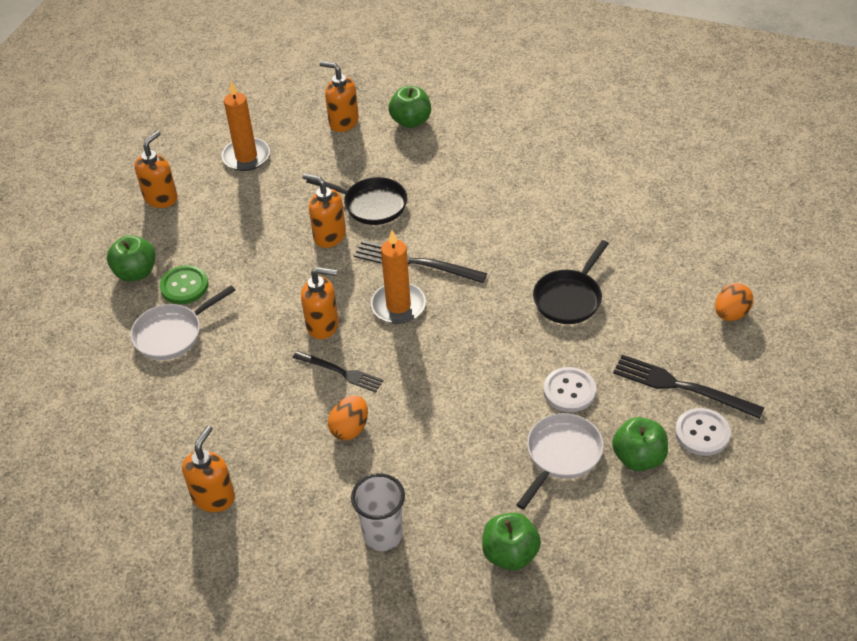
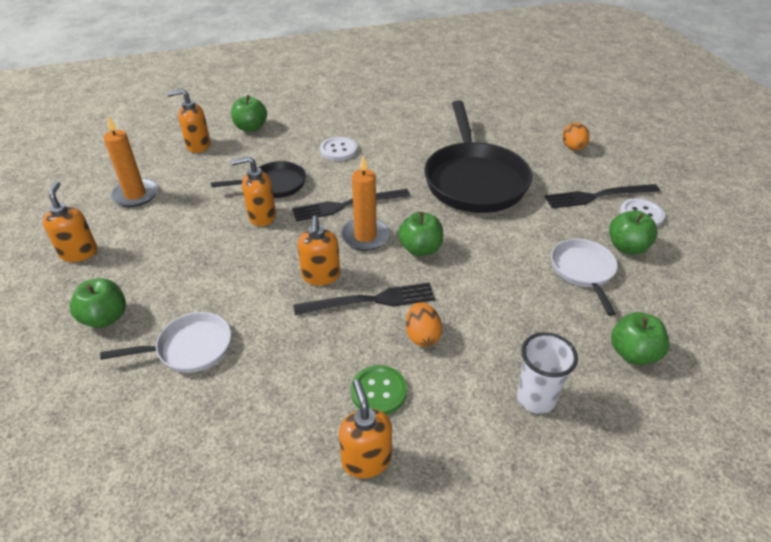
camera: 40 degrees left, 5 degrees down
white pan [130,285,235,360] -> white pan turned 120 degrees counterclockwise [100,312,231,373]
green button [160,265,208,304] -> green button moved to [351,365,407,415]
black fork [293,351,384,392] -> black fork [294,283,435,315], size x1.51
orange soap dispenser [301,267,339,339] -> orange soap dispenser turned 120 degrees clockwise [297,216,340,285]
black pan [533,240,609,324] -> black pan [424,101,532,213], size x1.91
white button [543,367,596,412] -> white button moved to [320,137,357,161]
none -> green apple [398,212,443,256]

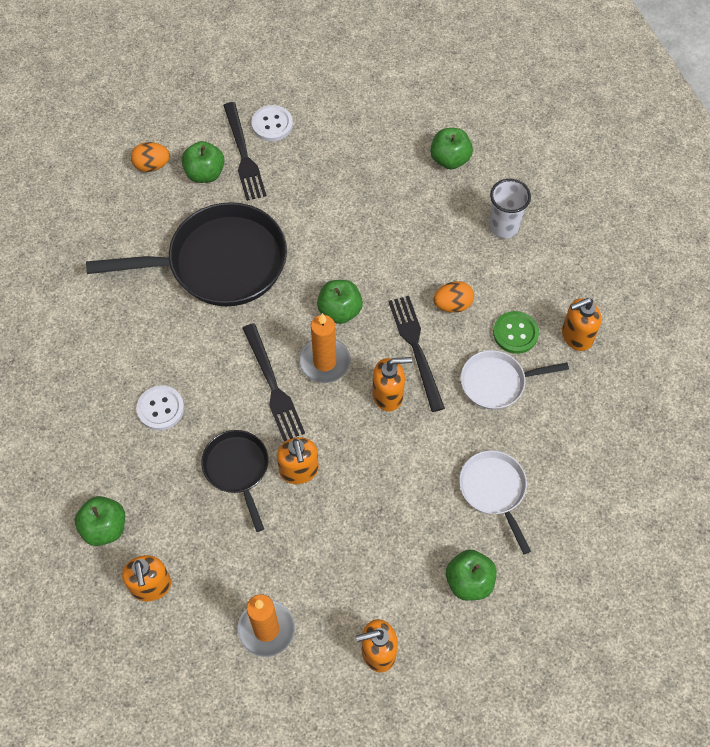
camera: 95 degrees left, 20 degrees up
white pan [551,239,618,316] -> white pan moved to [461,350,569,410]
green apple [609,210,658,255] -> green apple moved to [181,141,225,183]

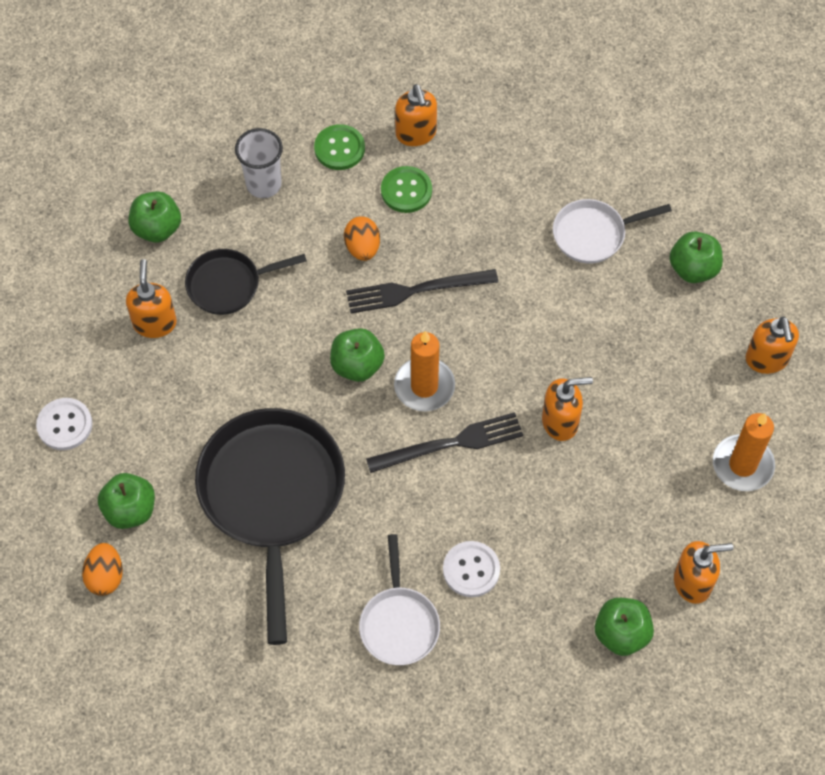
camera: 85 degrees left, 0 degrees up
black pan [201,430,269,532] -> black pan moved to [185,249,307,315]
black fork [223,102,266,201] -> none
orange soap dispenser [372,357,412,411] -> orange soap dispenser moved to [126,259,177,338]
white pan [461,350,569,410] -> white pan moved to [359,534,440,665]
none -> green button [314,124,365,170]

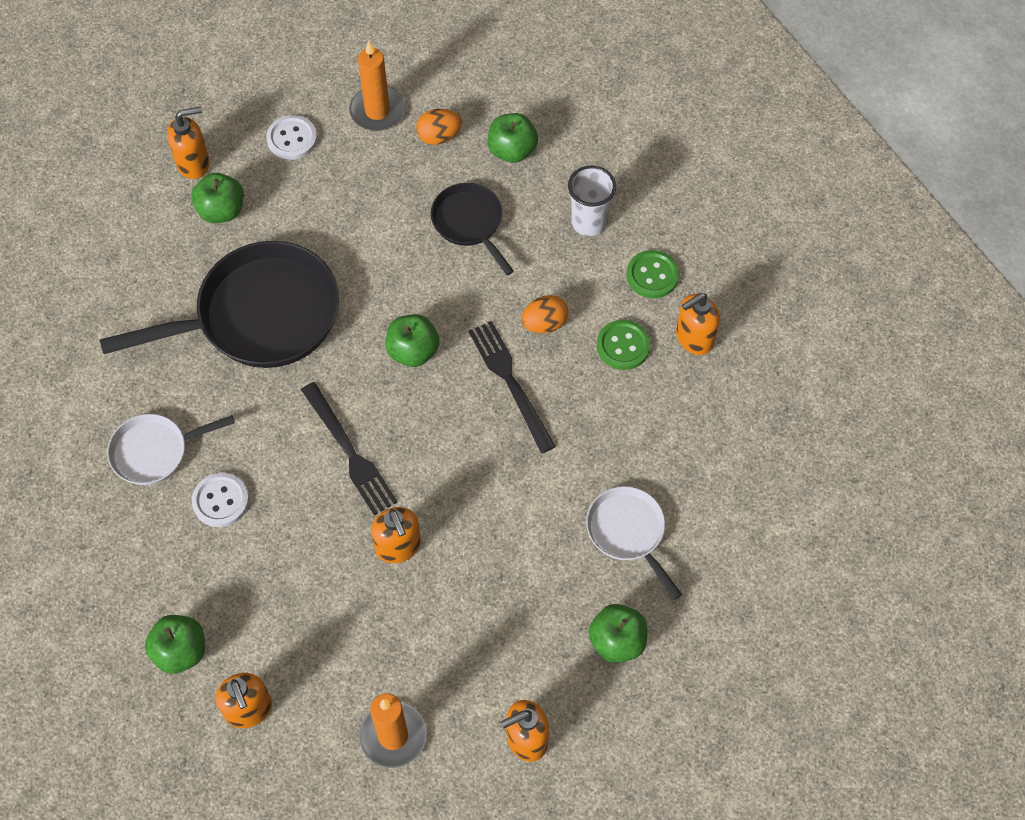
camera: 75 degrees right, 0 degrees up
orange egg [82,543,123,596] -> orange egg moved to [416,109,462,145]
orange soap dispenser [126,259,177,338] -> orange soap dispenser moved to [167,107,210,179]
orange candle [394,331,455,411] -> orange candle moved to [349,41,405,131]

